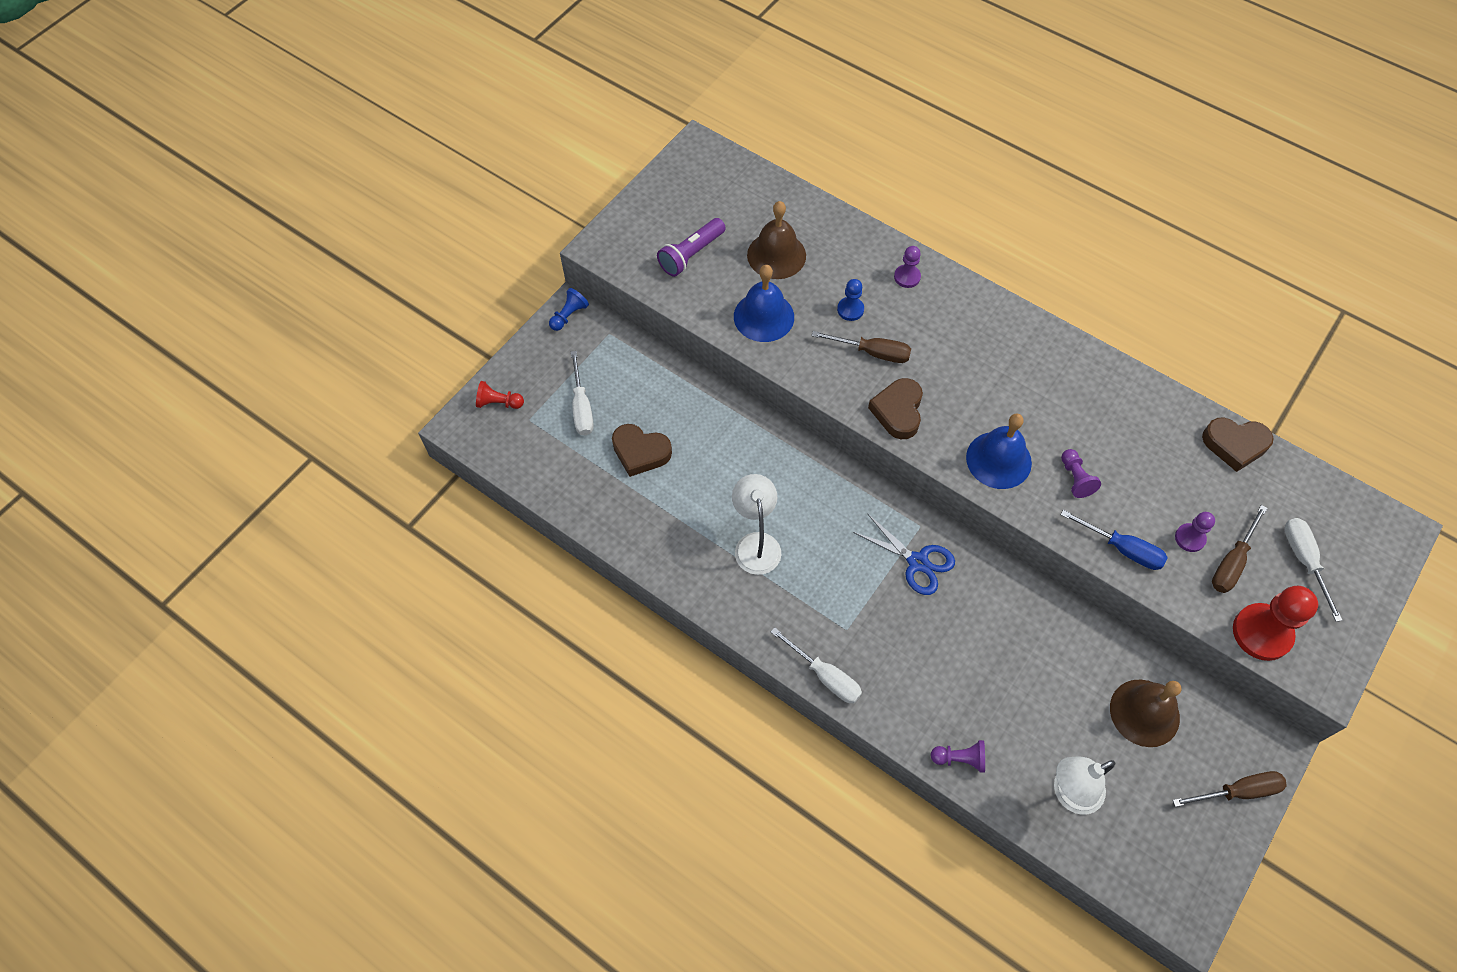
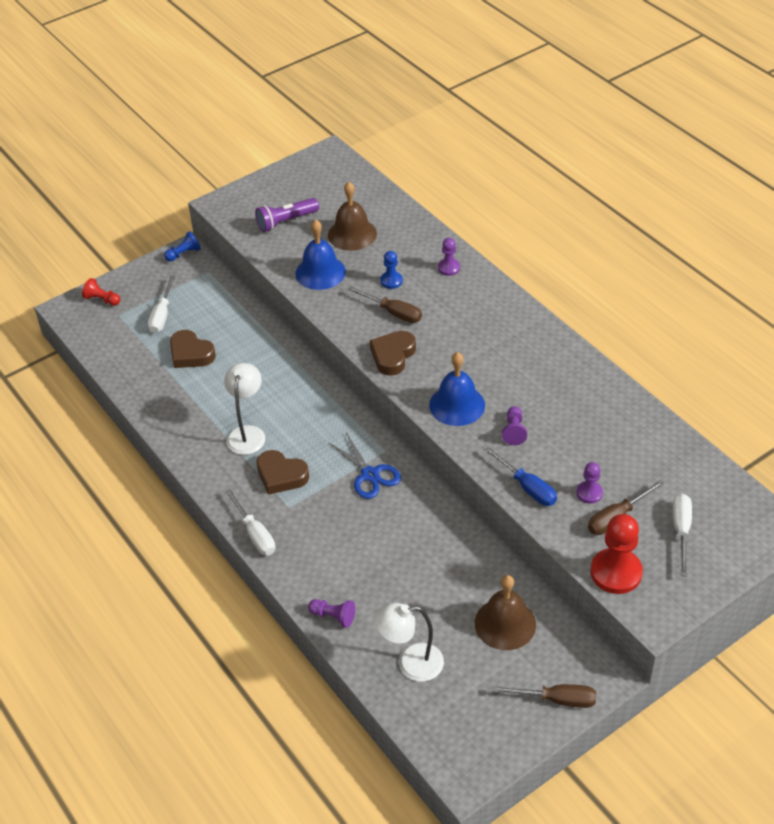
camera: 20 degrees right, 15 degrees down
brown heart [1202,417,1274,472] -> brown heart moved to [257,450,309,495]

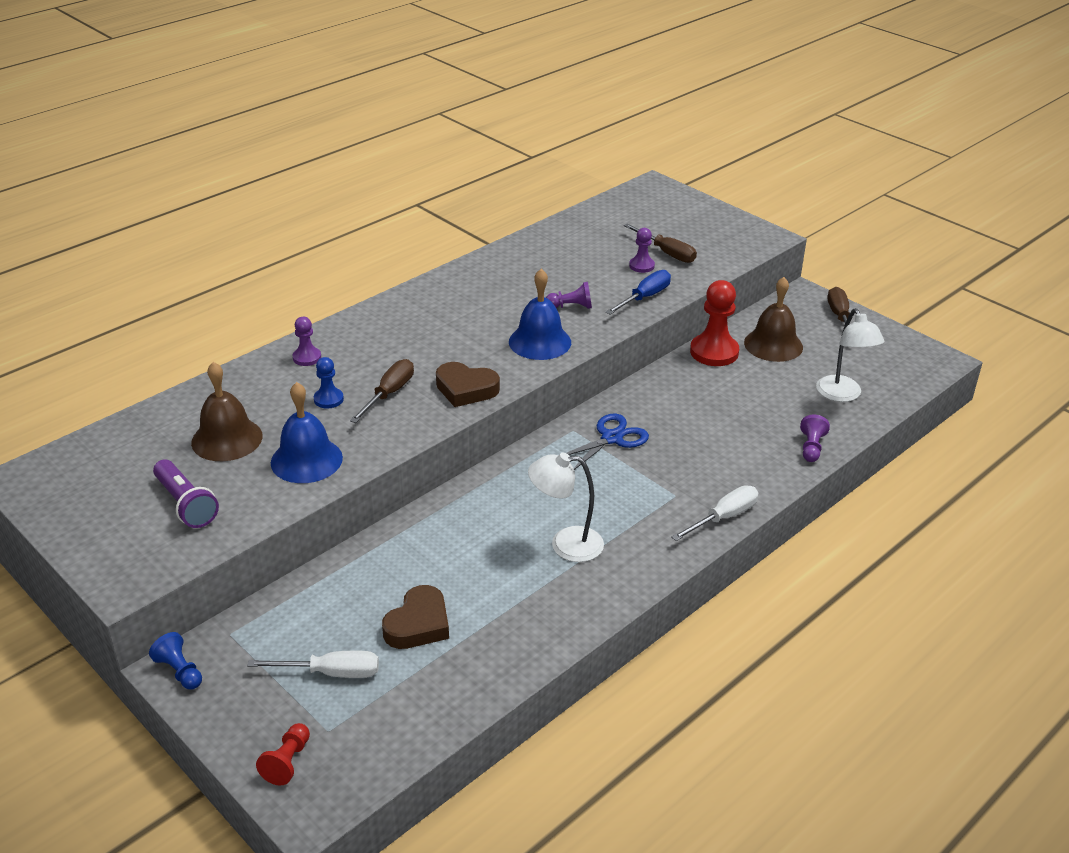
camera: 100 degrees left, 10 degrees down
brown heart [257,450,309,495] -> none
red pawn [590,514,643,594] -> red pawn moved to [690,280,739,366]
white screwdriver [672,493,692,576] -> none

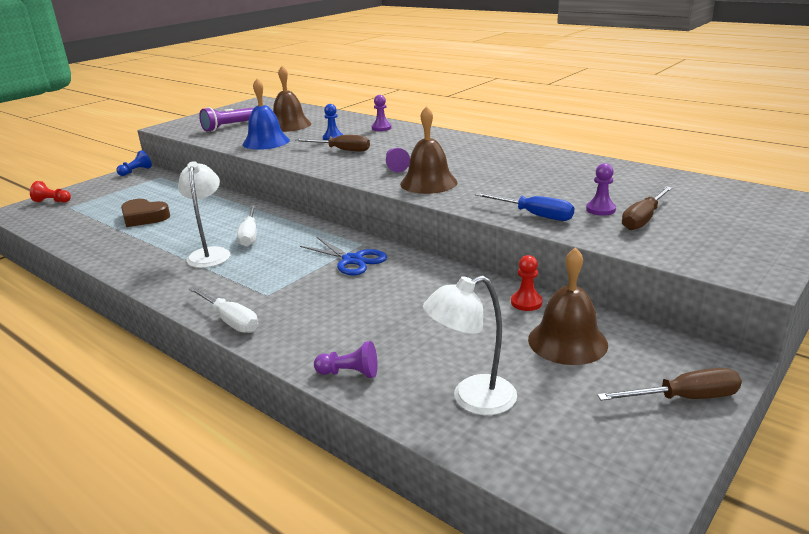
camera: 85 degrees right, 10 degrees down
white screwdriver [247,651,379,678] -> white screwdriver moved to [237,205,257,247]
brown heart [436,362,500,407] -> none
blue bell [509,269,571,360] -> brown bell [400,106,458,194]
purple pawn [546,282,592,309] -> purple pawn moved to [386,148,410,173]
red pawn [690,280,739,366] -> red pawn [511,255,542,311], size x0.54

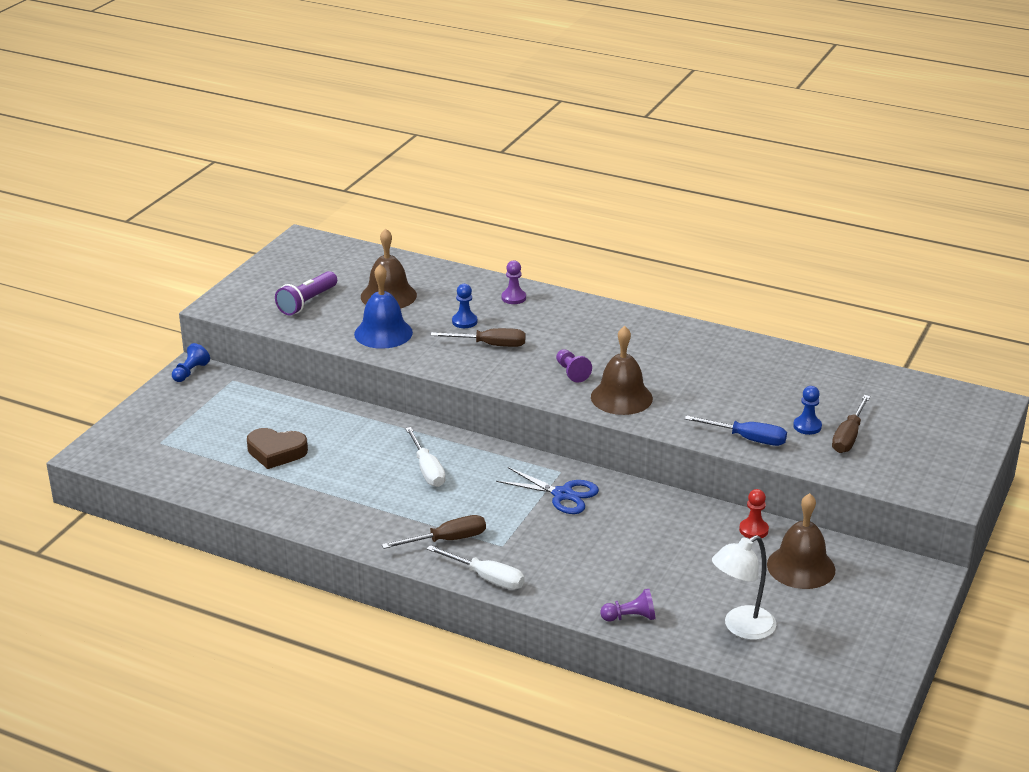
camera: 15 degrees left, 5 degrees up
red pawn [30,181,71,203] -> none
white lamp [178,161,230,268] -> none
purple pawn [586,163,616,216] -> blue pawn [793,386,822,435]
brown screwdriver [597,368,742,401] -> brown screwdriver moved to [382,515,486,549]

